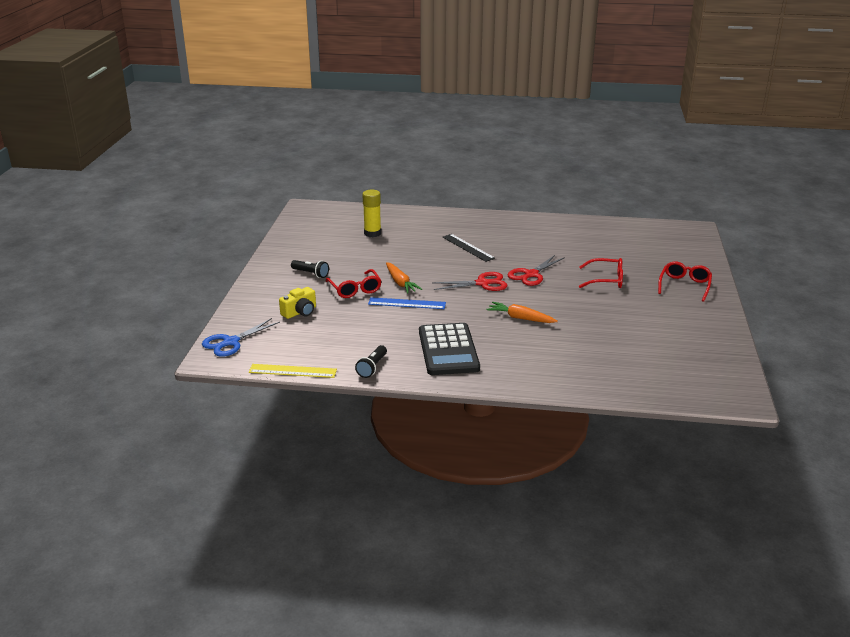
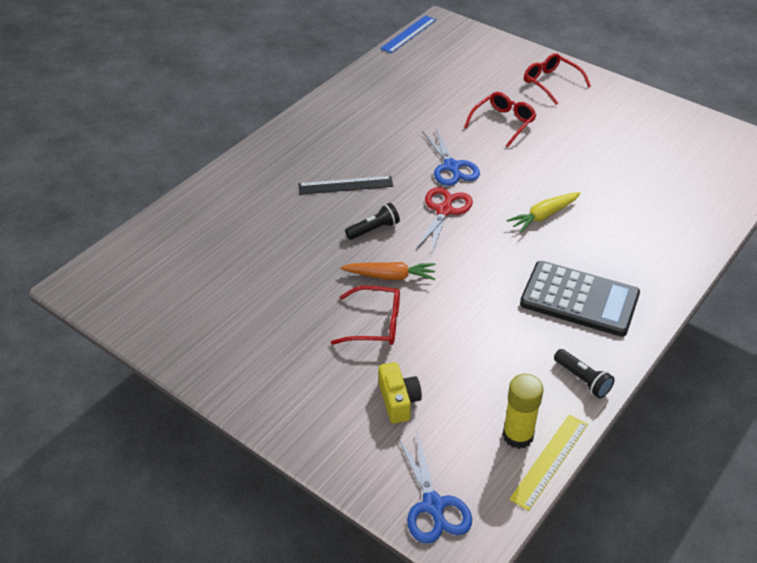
camera: 60 degrees left, 15 degrees up
black flashlight [291,260,329,278] -> black flashlight moved to [345,203,400,240]
yellow glue stick [362,190,381,237] -> yellow glue stick moved to [502,374,544,449]
blue ruler [368,297,446,309] -> blue ruler moved to [380,15,436,53]
orange carrot [487,302,558,323] -> yellow carrot [507,192,581,233]
red scissors [507,255,565,286] -> blue scissors [422,128,480,186]

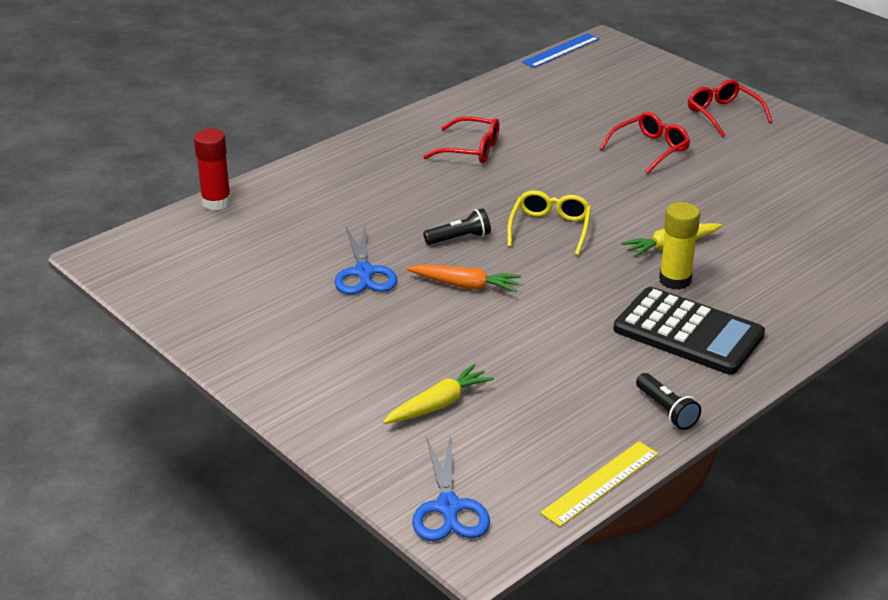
camera: 10 degrees right, 10 degrees down
black ruler [298,176,393,195] -> none
red glasses [331,286,400,345] -> red glasses moved to [423,117,499,163]
yellow camera [379,362,422,424] -> yellow carrot [383,364,494,424]
red scissors [416,187,473,253] -> yellow glasses [507,190,591,256]
blue scissors [422,128,480,186] -> blue scissors moved to [335,226,397,294]
yellow glue stick [502,374,544,449] -> yellow glue stick moved to [659,202,700,290]
none -> red glue stick [194,129,231,210]

